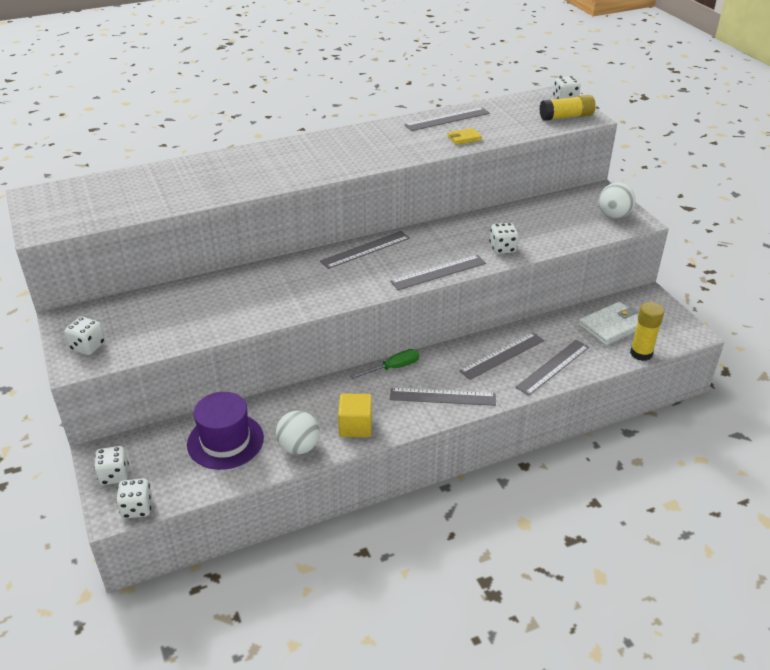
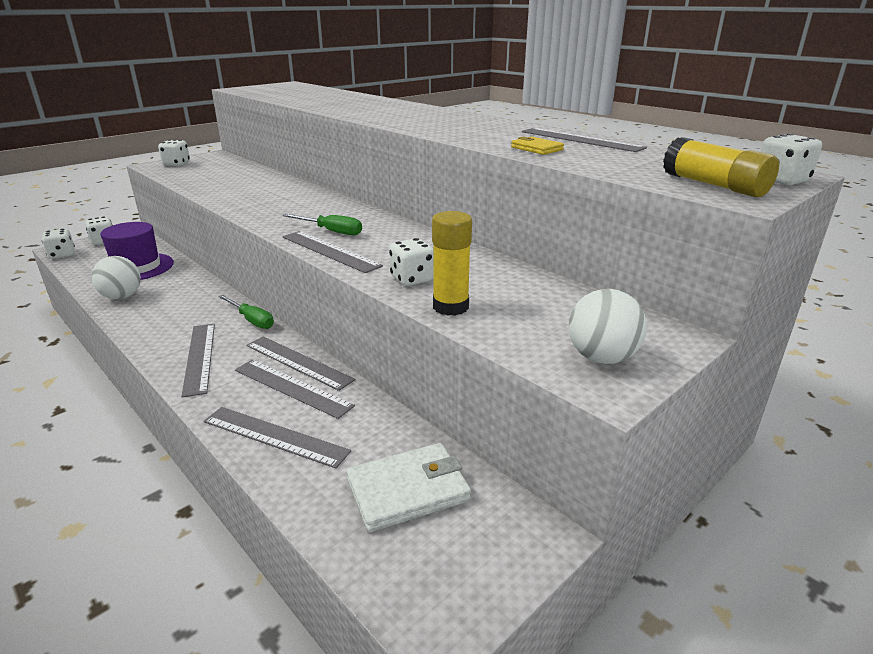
camera: 70 degrees right, 10 degrees down
grey ruler [320,231,410,269] -> grey ruler moved to [246,336,355,391]
yellow cube [338,393,372,437] -> none
white wallet [579,302,638,346] -> white wallet turned 60 degrees counterclockwise [346,443,471,532]
yellow glue stick [630,302,664,361] -> yellow glue stick moved to [432,211,472,316]
none -> green screwdriver [282,214,362,235]

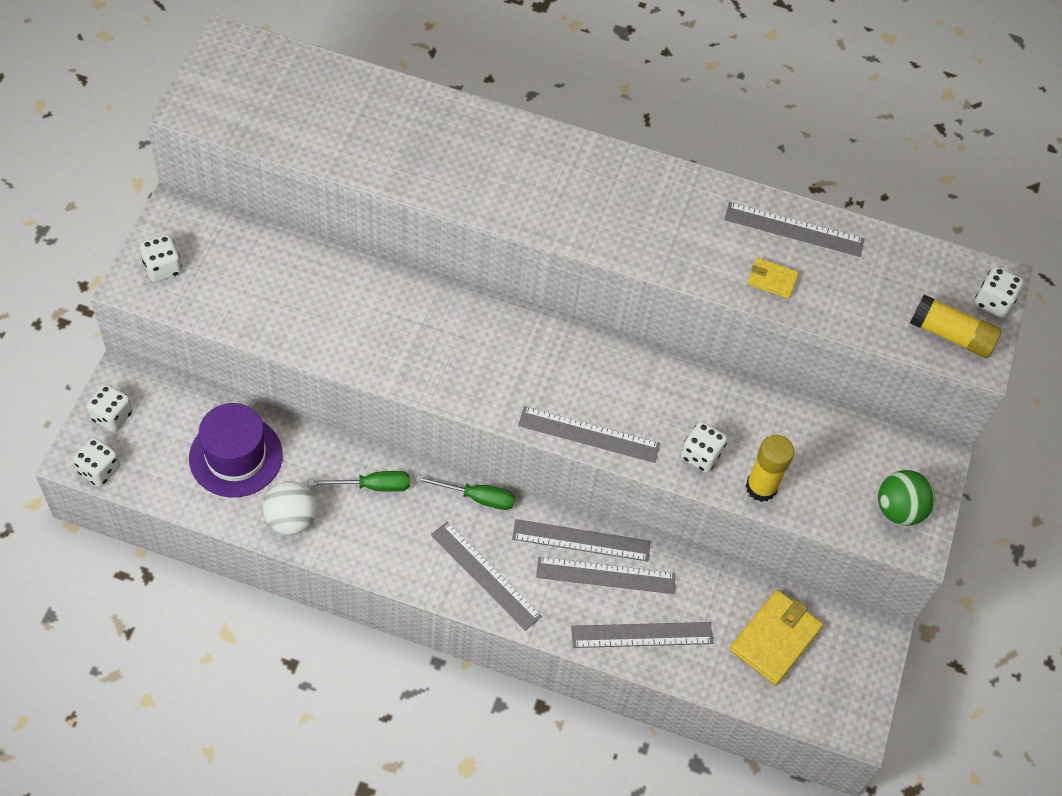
camera: 35 degrees left, 30 degrees up
green screwdriver [282,214,362,235] -> green screwdriver moved to [309,471,410,492]
white wallet [346,443,471,532] -> yellow wallet [729,590,823,685]
white ball [569,289,647,364] -> green ball [878,470,935,526]

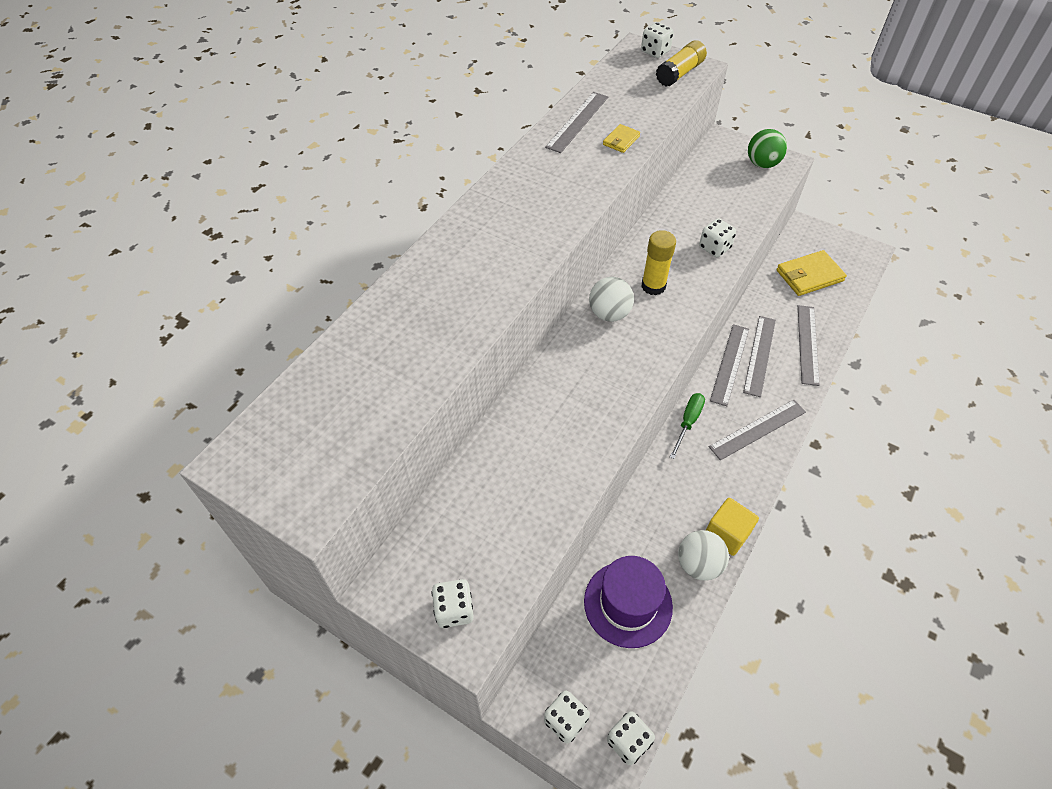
camera: 70 degrees left, 5 degrees down
green screwdriver [309,471,410,492] -> none
grey ruler [518,406,660,463] -> none
yellow wallet [729,590,823,685] -> yellow wallet turned 75 degrees counterclockwise [776,250,847,296]
yellow glue stick [746,435,794,502] -> yellow glue stick moved to [641,230,676,295]
none -> white ball [589,277,634,321]
none -> yellow cube [706,498,759,556]

